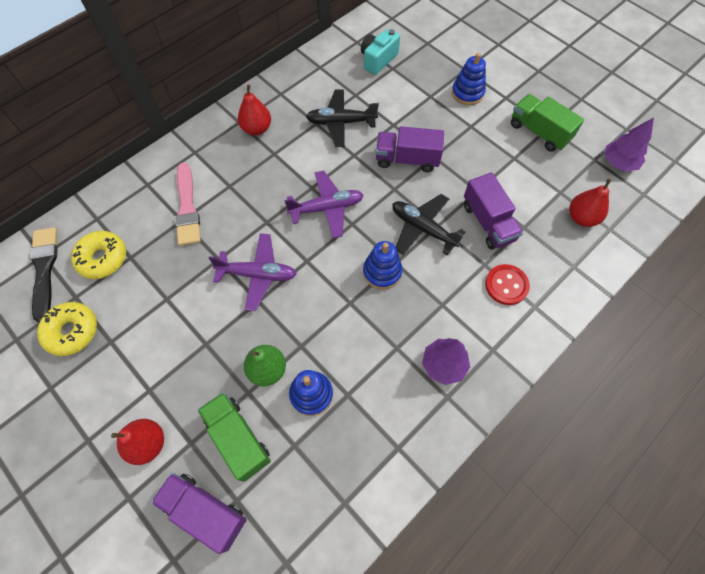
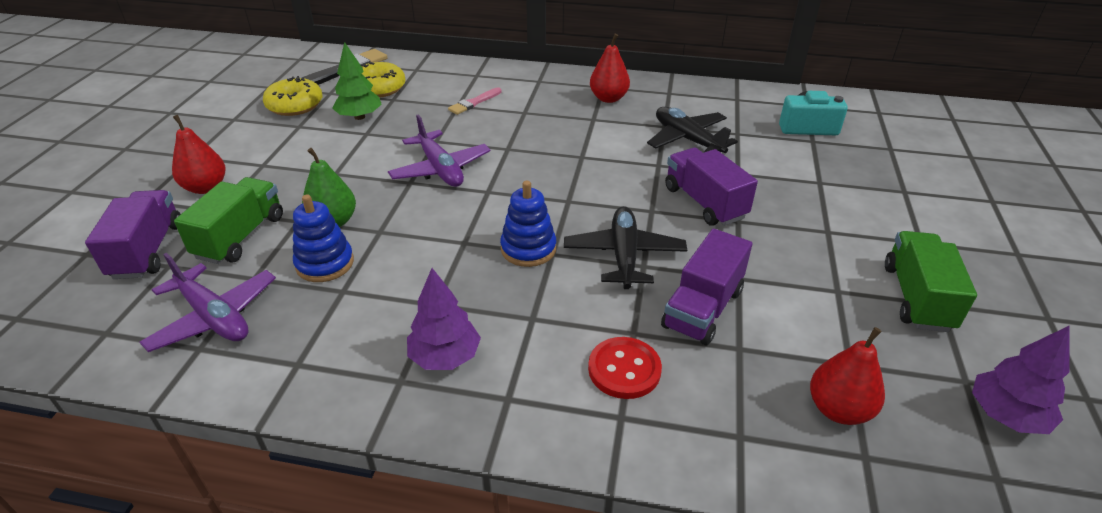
camera: 55 degrees right, 25 degrees down
pink brush [175,163,201,246] -> pink brush [448,87,502,115], size x0.58
purple plane [284,171,364,239] -> purple plane moved to [139,253,276,352]
blue stacking toy [452,53,486,105] -> none
none -> green tree [332,42,382,120]

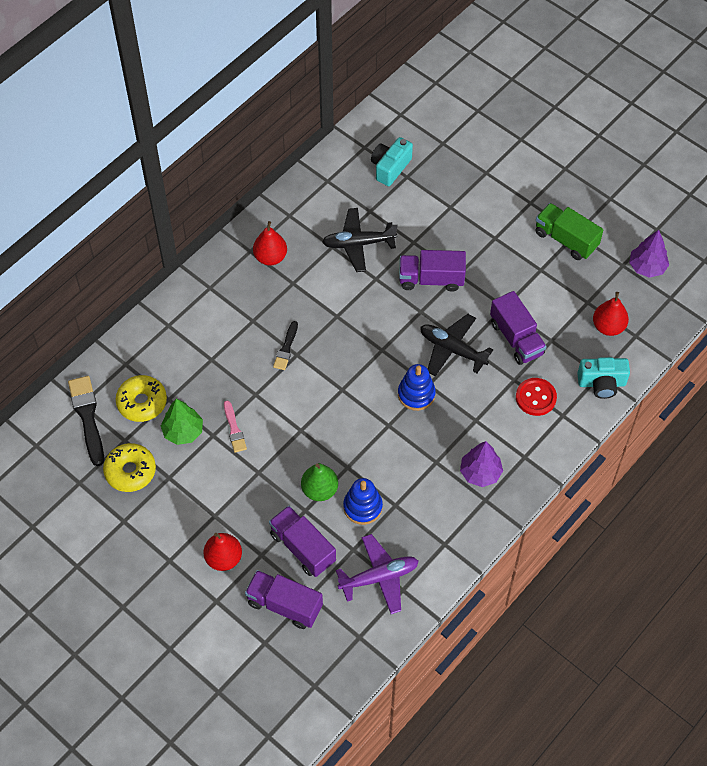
camera: 60 degrees left, 20 degrees up
green truck [174,177,283,264] -> purple truck [269,506,336,577]
purple plane [388,114,490,187] -> none
pink brush [448,87,502,115] -> pink brush moved to [224,400,247,453]
none -> black brush [273,321,298,370]
none -> turquoise camera [577,357,630,399]

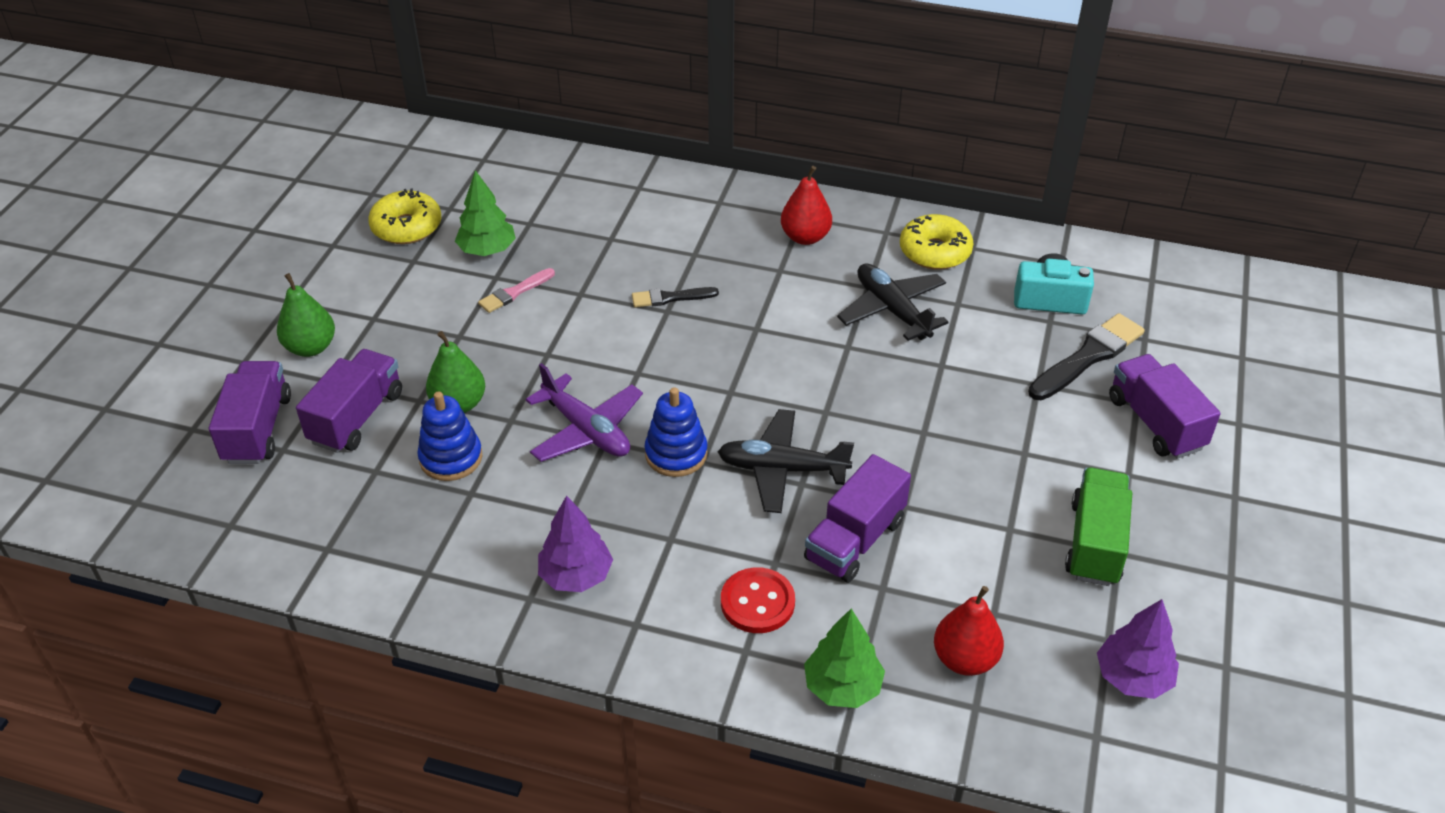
camera: 65 degrees right, 15 degrees down
black brush [68,376,104,466] -> black brush moved to [1028,313,1145,400]
yellow donut [116,375,167,422] -> yellow donut moved to [900,214,974,270]
red pear [203,533,242,571] -> green pear [277,273,335,357]
purple plane [336,534,418,614] -> purple plane moved to [526,363,643,462]
purple truck [399,250,466,292] -> purple truck moved to [1109,354,1221,459]
black plane [420,314,493,376] -> black plane turned 90 degrees counterclockwise [718,409,854,513]
turquoise camera [577,357,630,399] -> green tree [804,609,885,708]

